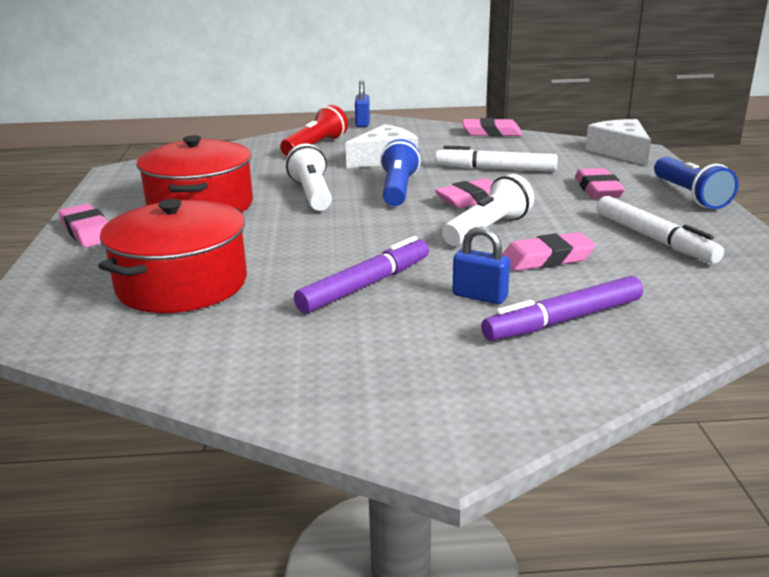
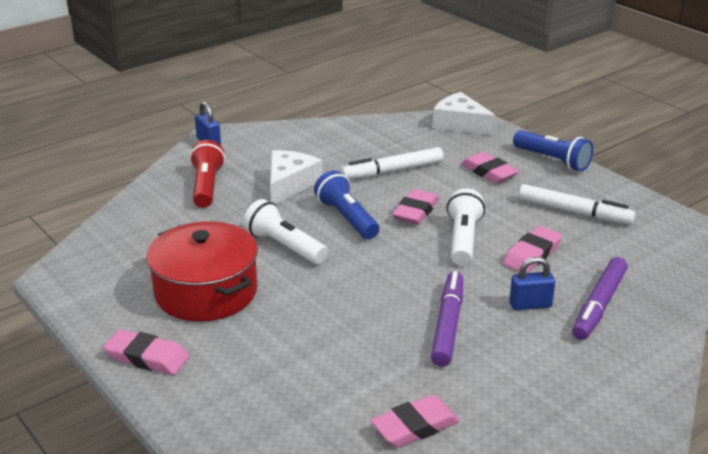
camera: 35 degrees left, 5 degrees up
red pot [98,199,247,313] -> none
pink eraser [463,118,522,137] -> pink eraser moved to [370,395,460,447]

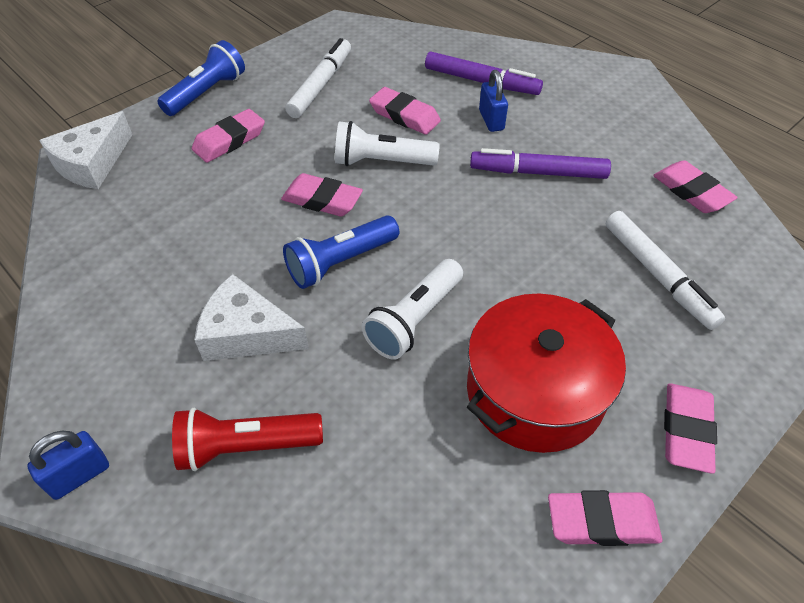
camera: 95 degrees left, 20 degrees up
white marker [341,147,444,180] -> white marker moved to [606,211,725,330]
none -> pink eraser [548,490,662,546]

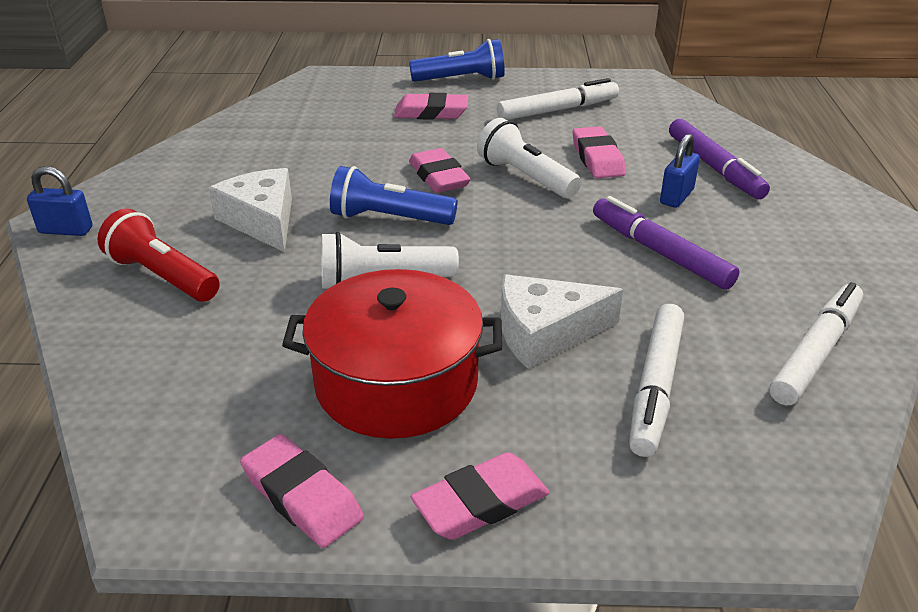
camera: 45 degrees right, 15 degrees down
white cheese [39,111,132,189] -> white cheese moved to [501,274,623,369]
pink eraser [653,160,738,213] -> white marker [770,282,863,405]

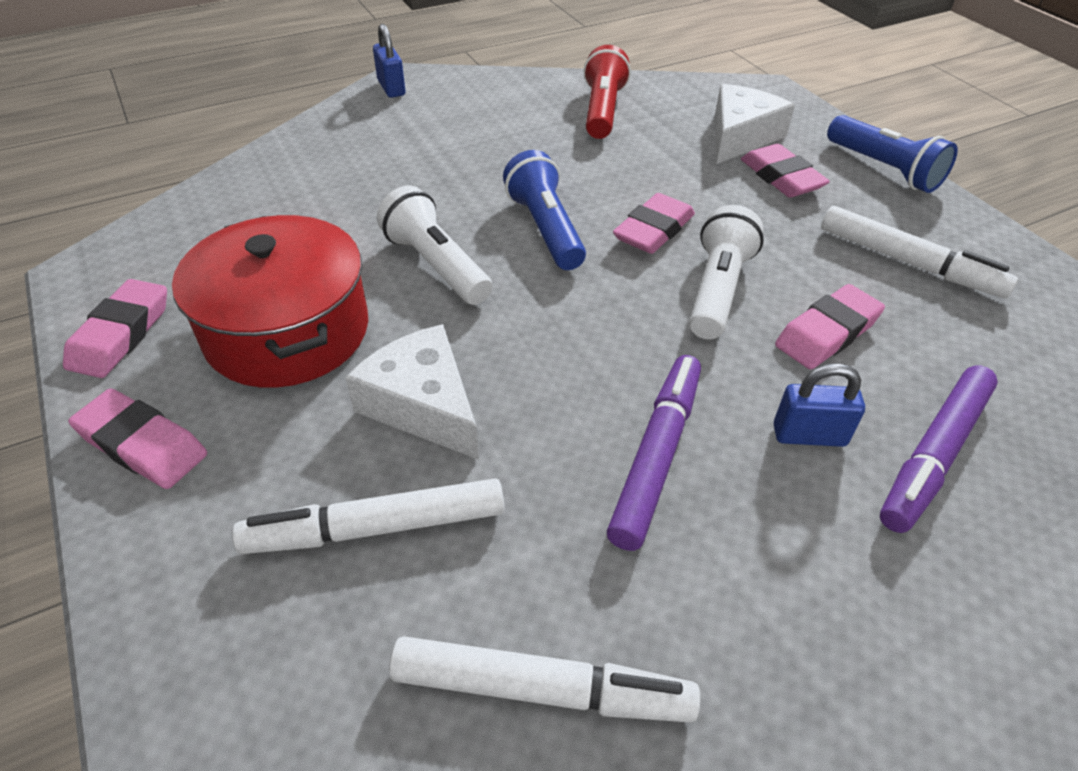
camera: 60 degrees right, 10 degrees up
red flashlight [98,209,220,302] -> red flashlight moved to [583,45,631,139]
white cheese [209,168,292,252] -> white cheese moved to [715,84,795,164]

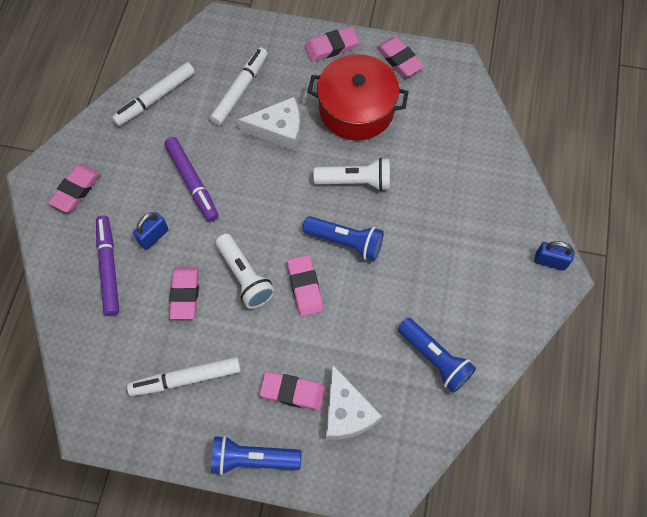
camera: 130 degrees right, 20 degrees up
red flashlight [583,45,631,139] -> blue flashlight [398,318,476,393]
none -> pink eraser [48,164,101,212]

